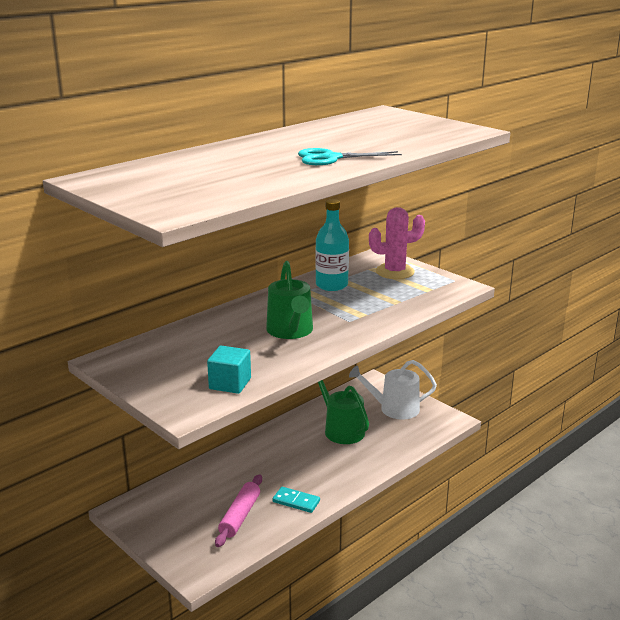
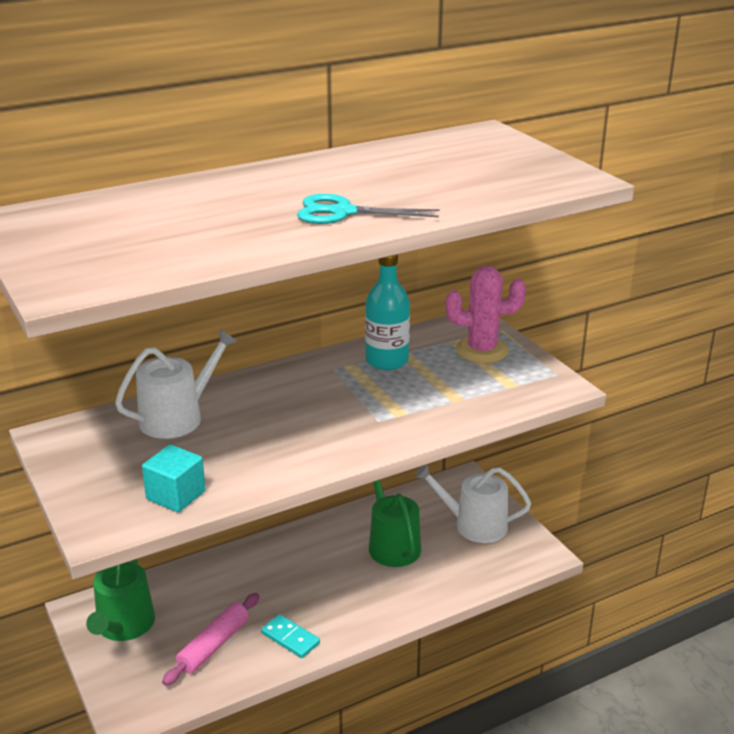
camera: 15 degrees right, 5 degrees up
green watering can [266,261,313,339] -> green watering can moved to [86,559,155,641]
none -> white watering can [115,329,238,439]

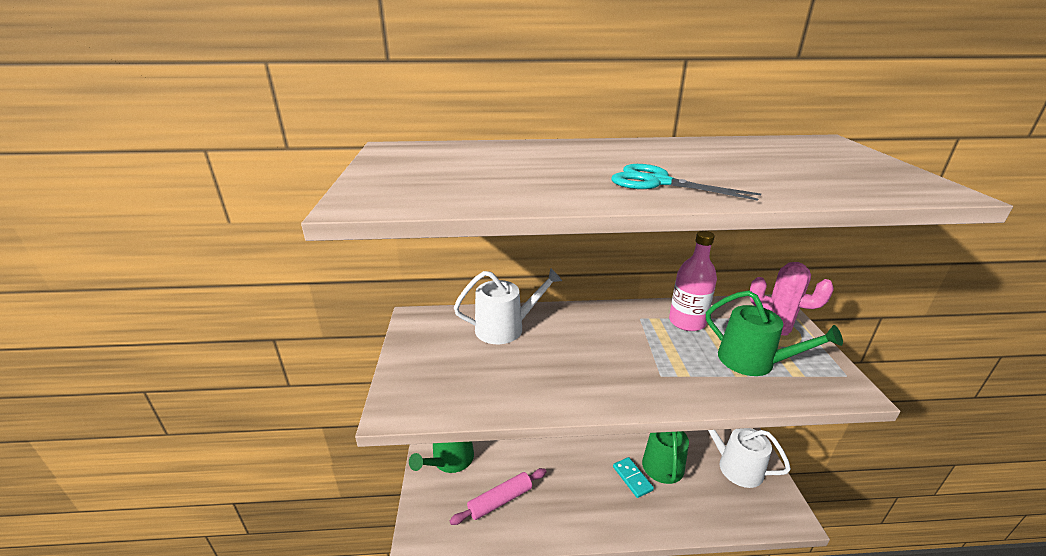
camera: 25 degrees right, 0 degrees up
turquoise cube [142,444,206,512] -> none
turquoise domino [261,614,320,658] -> turquoise domino moved to [613,457,654,498]
turquoise bottle [365,254,410,370] -> pink bottle [669,231,717,331]
none -> green watering can [706,291,843,376]

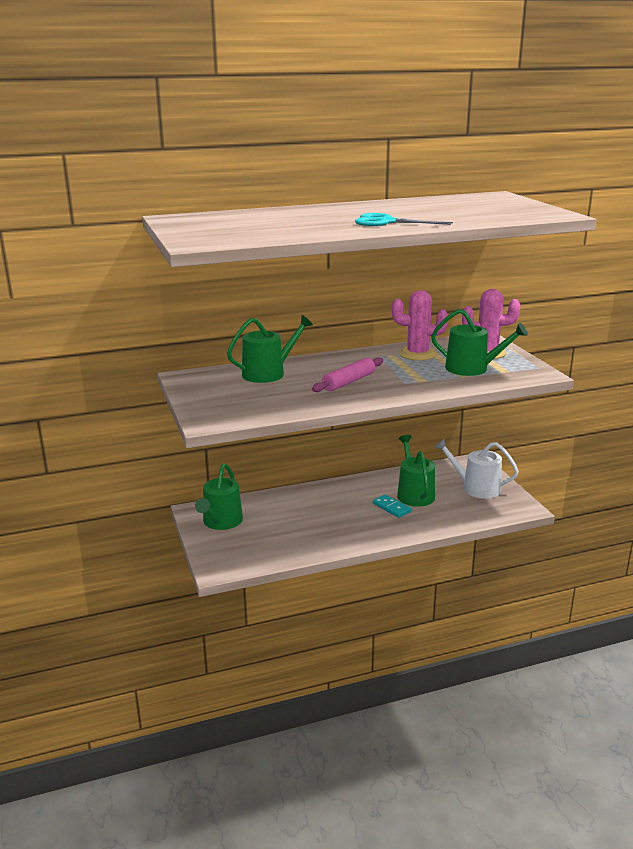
camera: 15 degrees left, 5 degrees down
pink rolling pin [450,468,546,525] -> pink rolling pin moved to [312,357,383,392]
white watering can [454,268,562,344] -> green watering can [227,315,313,383]
pink bottle [669,231,717,331] -> pink cactus [392,290,448,361]

